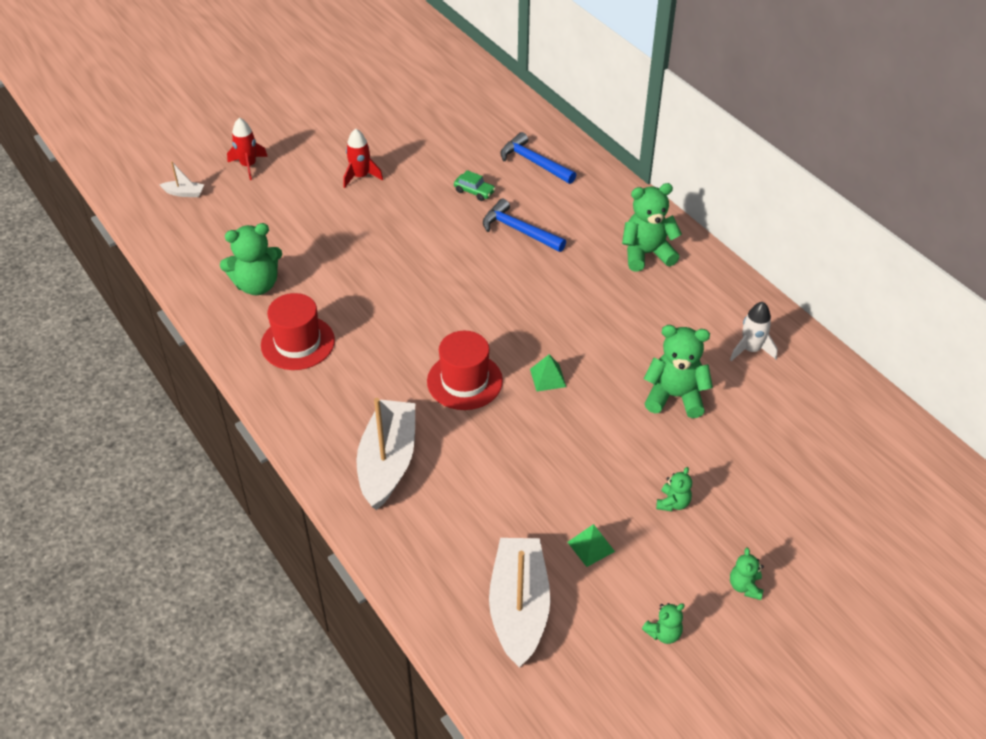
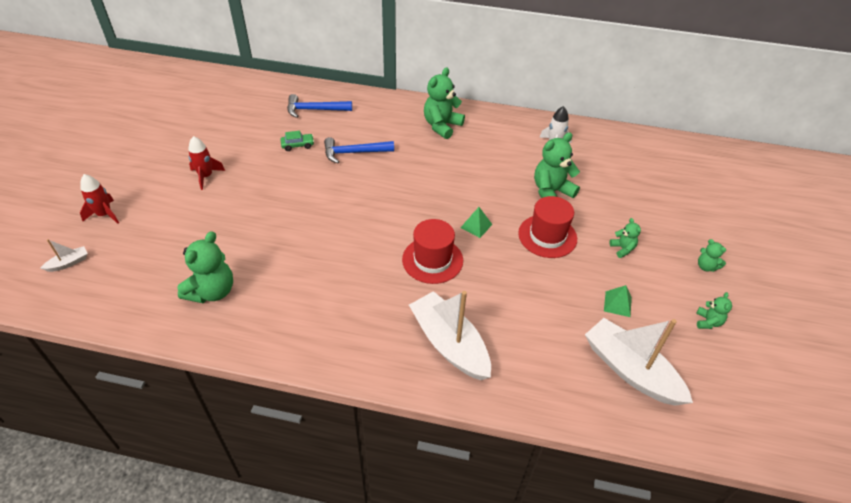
camera: 45 degrees left, 0 degrees up
red hat [261,293,335,370] -> red hat moved to [518,196,577,258]

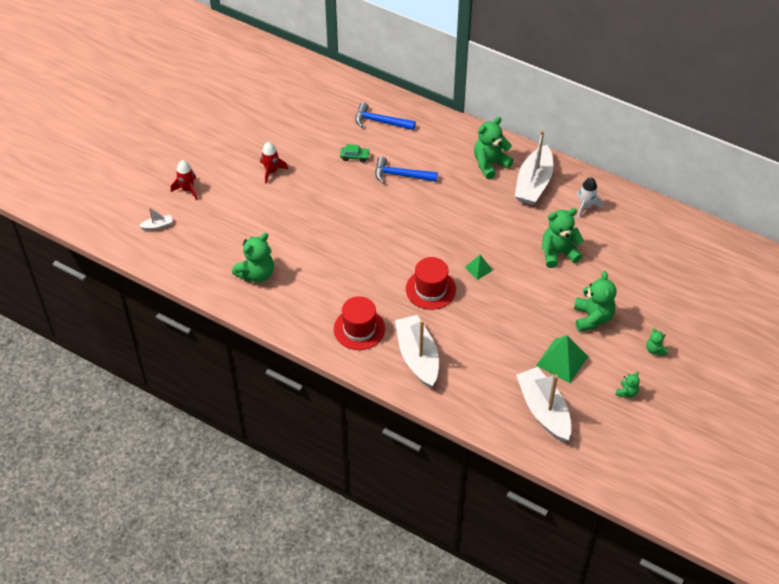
camera: 20 degrees right, 5 degrees up
red hat [518,196,577,258] -> red hat moved to [334,296,385,350]
green pyramid [604,285,632,317] -> green pyramid [536,335,588,383], size x1.81
green teddy bear [609,218,641,258] -> green teddy bear [574,271,616,332], size x1.95
none -> white boat [515,130,553,205]

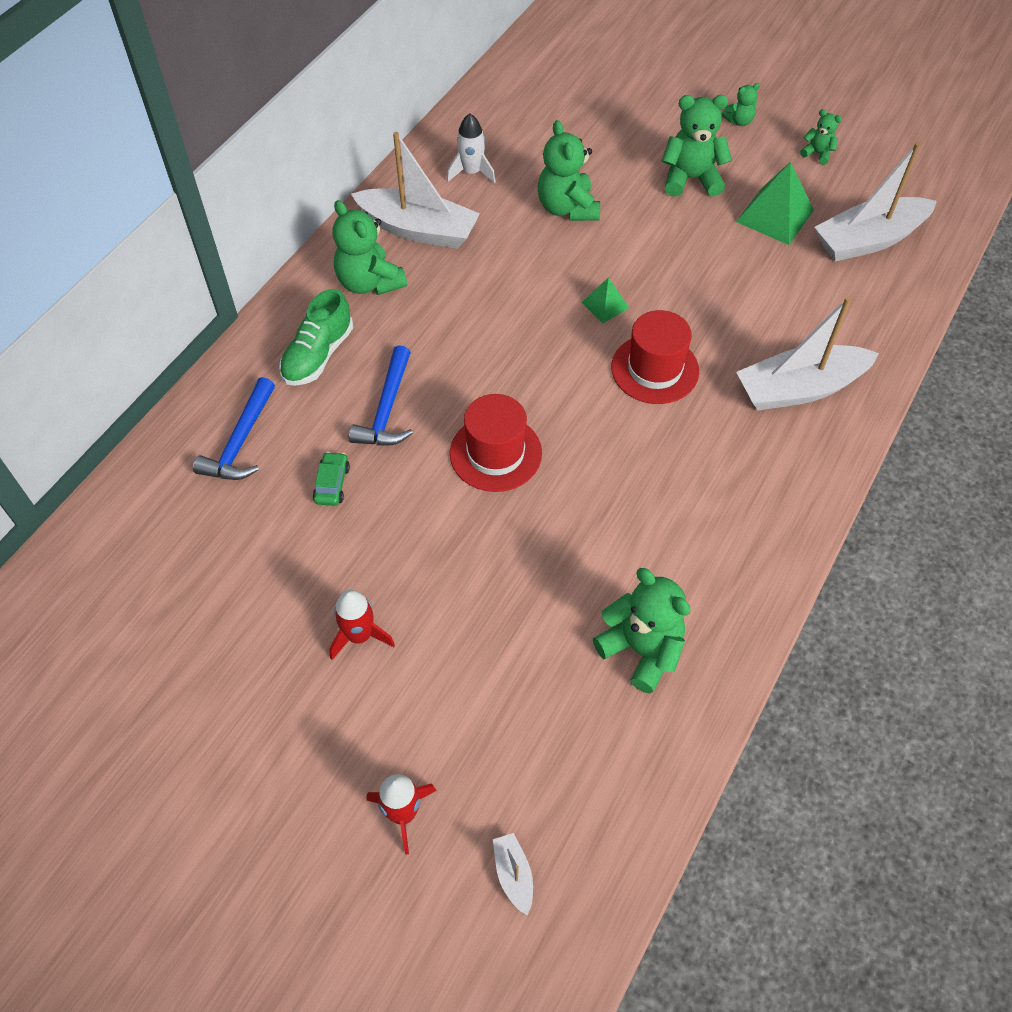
camera: 90 degrees left, 5 degrees up
red hat [334,296,385,350] -> red hat moved to [450,394,542,492]
none -> green shoe [279,289,353,386]

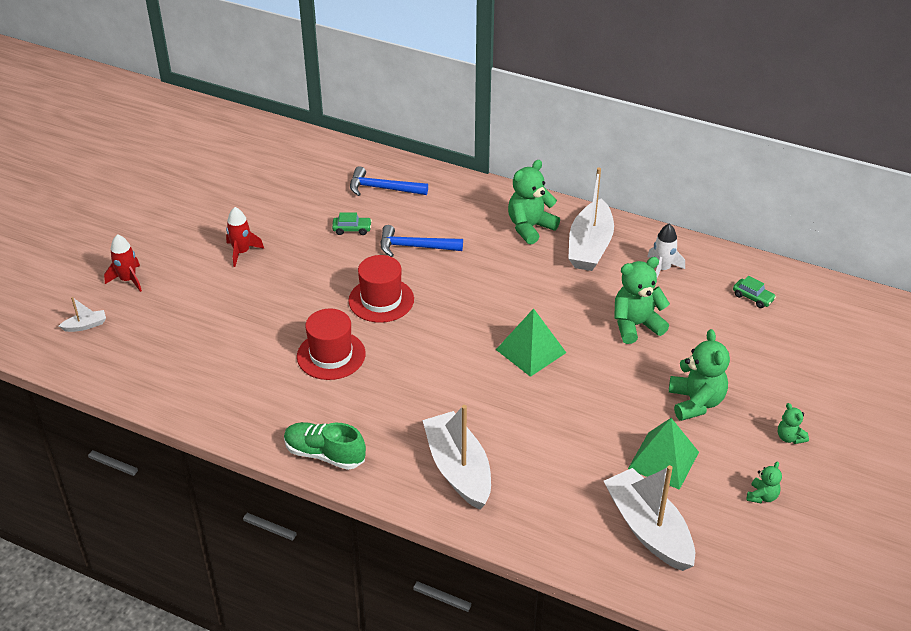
camera: 85 degrees right, 15 degrees down
green shoe [279,289,353,386] -> green shoe moved to [284,422,366,470]
green pyramid [582,277,629,323] -> green pyramid [496,308,566,377], size x1.81
green teddy bear [593,568,691,694] -> none
red hat [611,310,699,404] -> red hat moved to [297,309,366,380]
none -> green car [733,276,776,308]

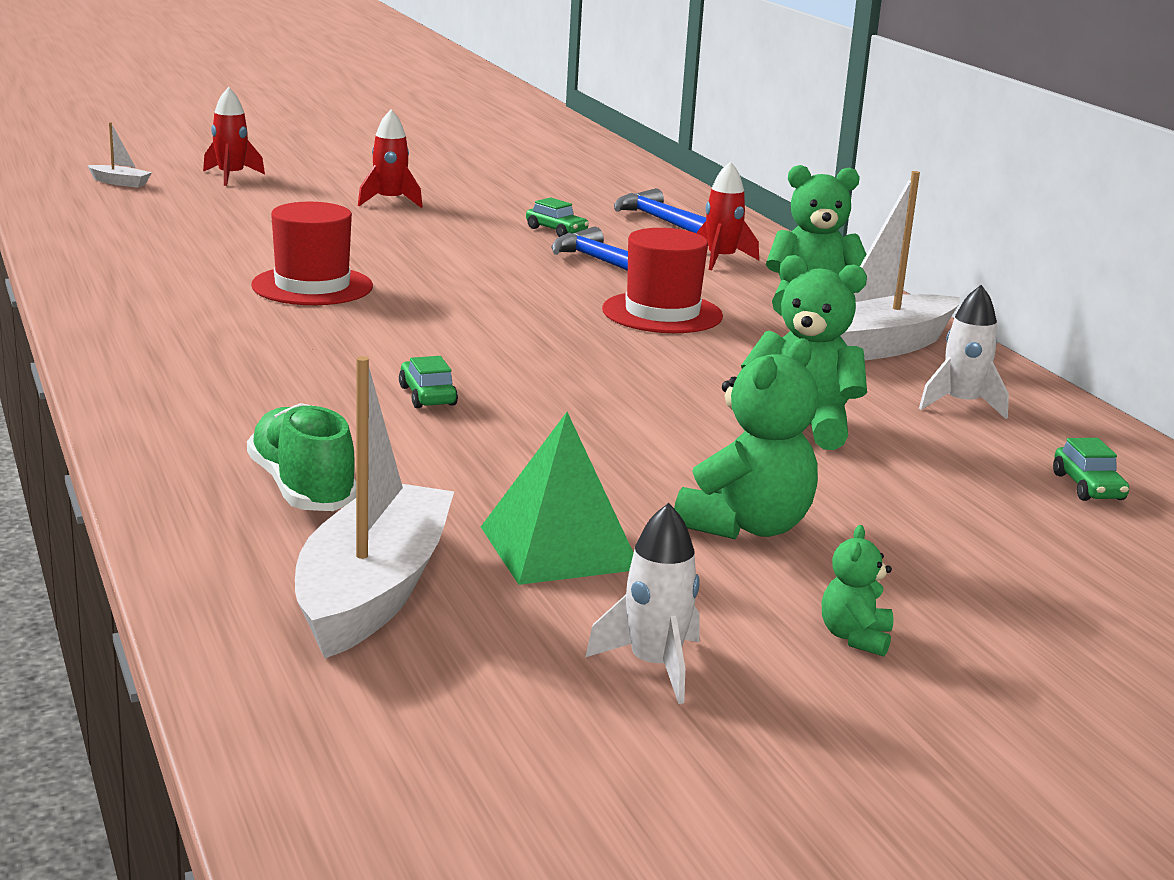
camera: 40 degrees right, 20 degrees down
green shoe [284,422,366,470] -> green shoe moved to [247,403,356,511]
red hat [349,255,414,323] -> red hat moved to [602,228,723,333]
white boat [422,405,491,510] -> none
green pyramid [496,308,566,377] -> none
green teddy bear [747,461,782,504] -> white rocket [585,503,700,704]
none -> green car [399,356,458,408]
none -> red rocket [697,161,759,270]

